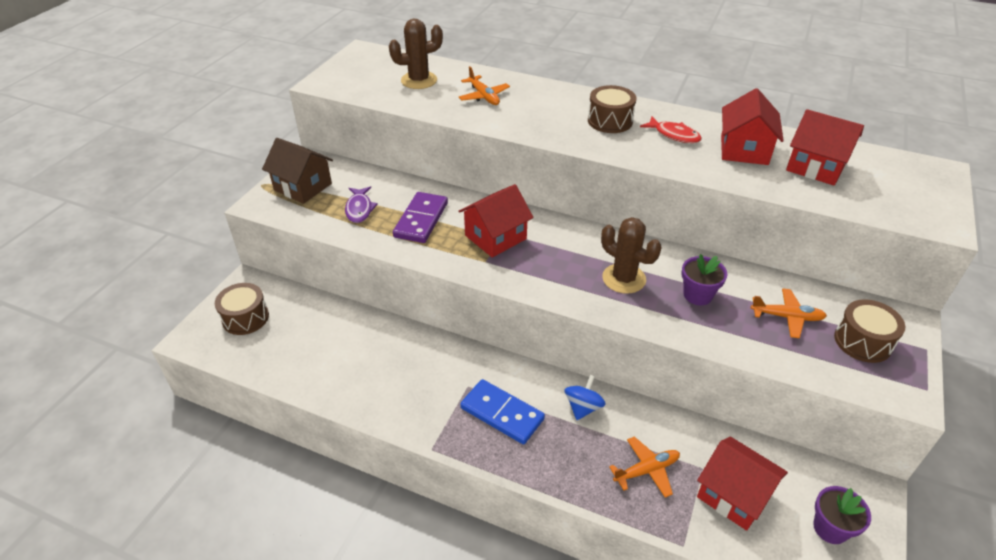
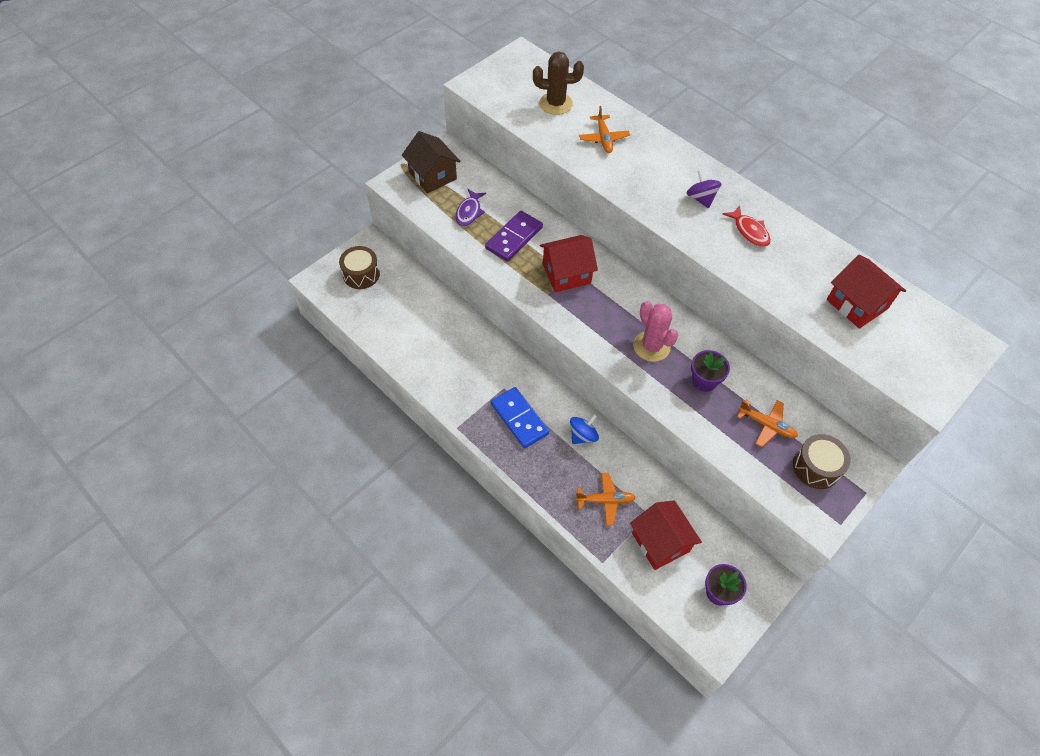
camera: 20 degrees right, 15 degrees up
brown drum [588,85,636,133] -> purple spinning top [686,170,722,208]
brown cactus [601,217,661,294] -> pink cactus [633,301,678,362]
red house [721,88,784,165] -> none

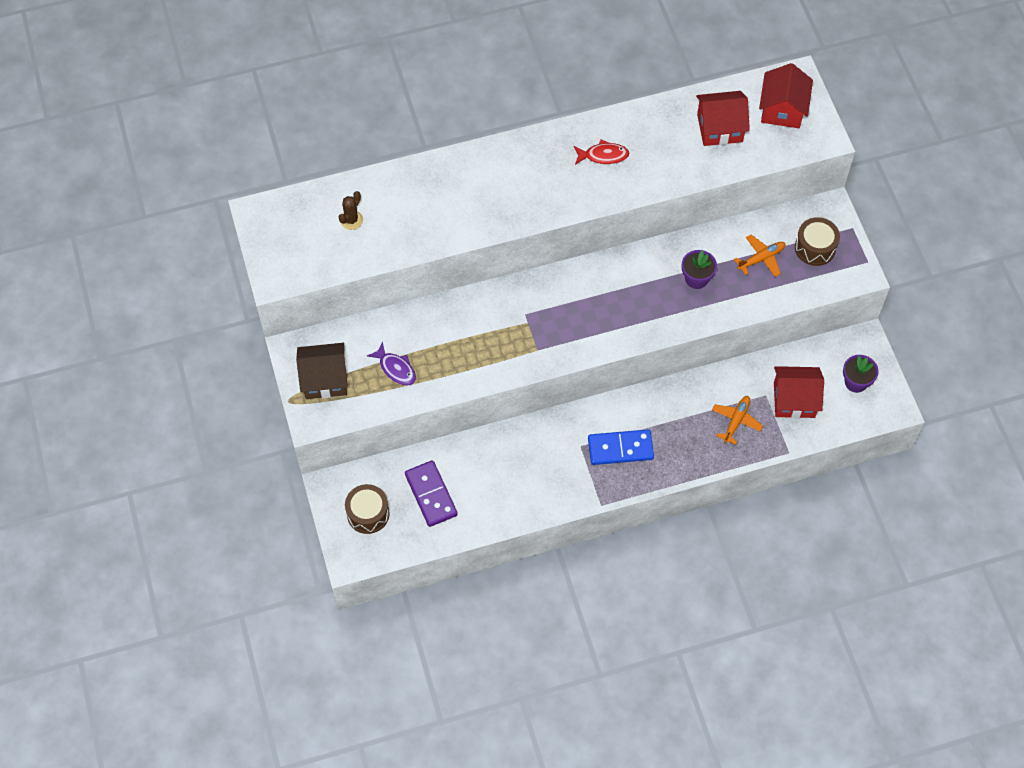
camera: 60 degrees left, 5 degrees up
purple domino [485,211,543,262] -> purple domino moved to [405,460,458,527]
brown cactus [533,51,584,115] -> brown cactus [339,191,363,230], size x0.61
red house [540,235,598,292] -> red house moved to [759,63,813,128]
blue spinning top [570,414,599,444] -> none
orange plane [579,106,630,153] -> none
pink cactus [633,301,678,362] -> none
purple spinning top [686,170,722,208] -> none

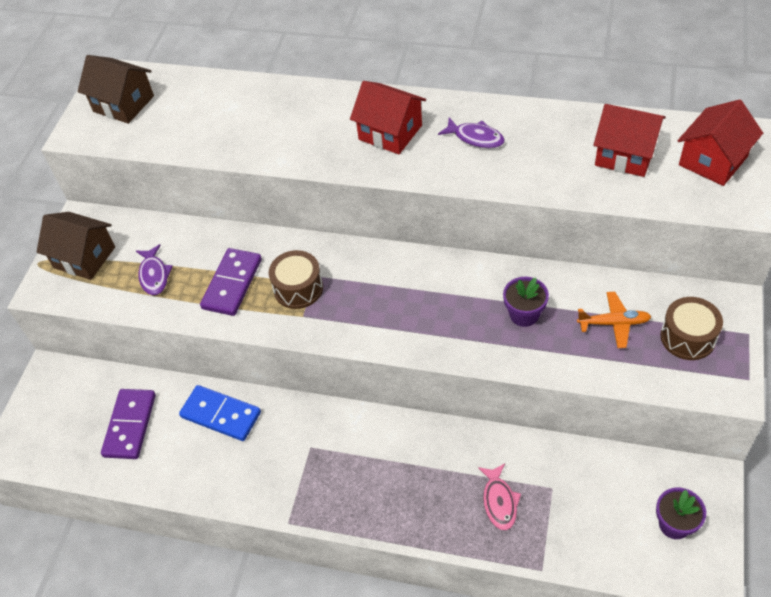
camera: 35 degrees right, 10 degrees down
brown cactus [339,191,363,230] -> none
brown drum [345,484,390,534] -> brown drum moved to [269,250,323,309]
red fish [574,139,629,165] -> purple fish [438,118,505,148]
blue domino [588,429,654,465] -> blue domino moved to [179,385,261,441]
orange plane [712,396,763,445] -> pink fish [478,463,521,530]
red house [774,366,824,418] -> red house moved to [350,81,426,154]
none -> brown house [78,55,154,124]
none -> purple domino [200,248,262,316]

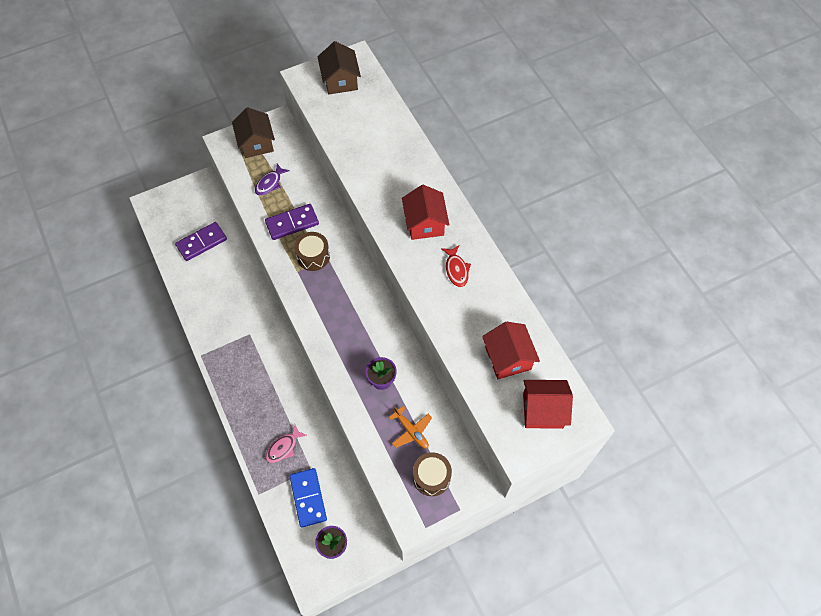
camera: 45 degrees right, 10 degrees up
blue domino [179,385,261,441] -> blue domino moved to [290,468,327,528]
purple fish [438,118,505,148] -> red fish [441,245,471,287]

